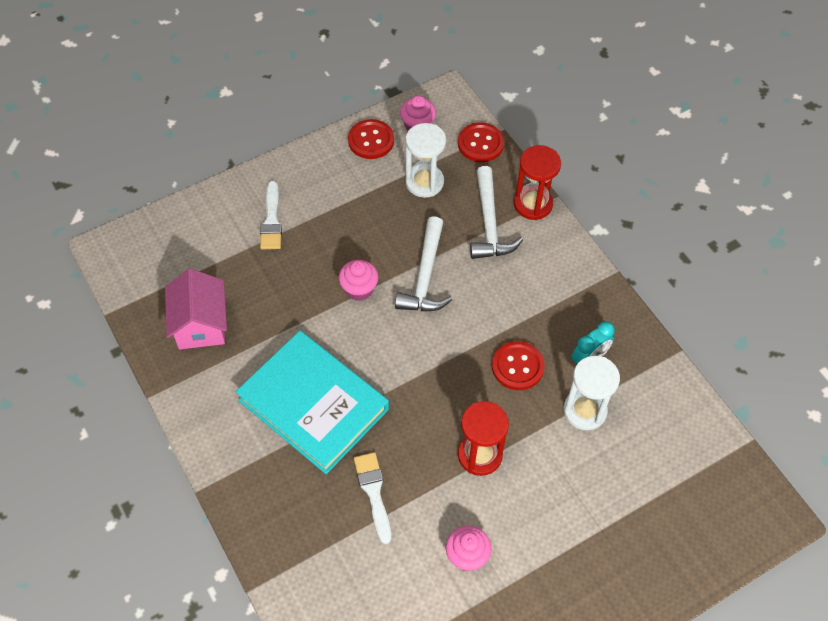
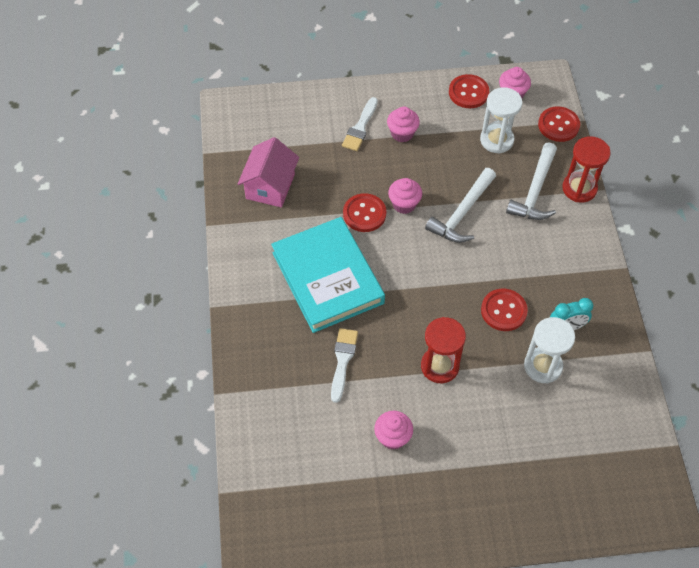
camera: 25 degrees right, 0 degrees up
none -> red button [343,193,386,232]
none -> pink cupcake [387,107,420,143]

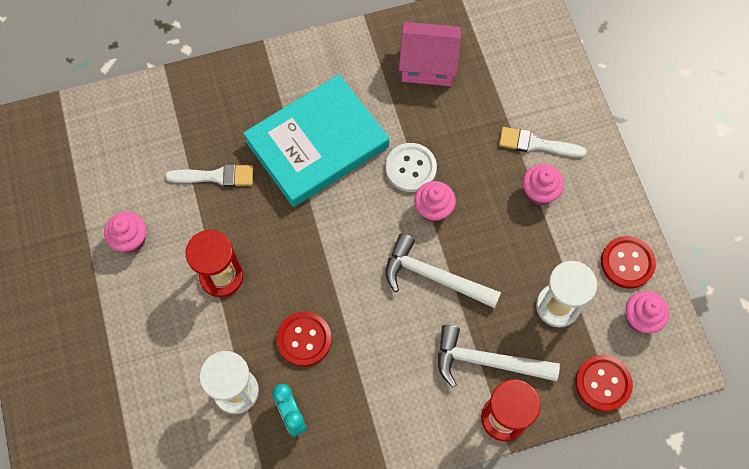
camera: 80 degrees right, 10 degrees up
red button [343,193,386,232] -> white button [386,143,437,192]

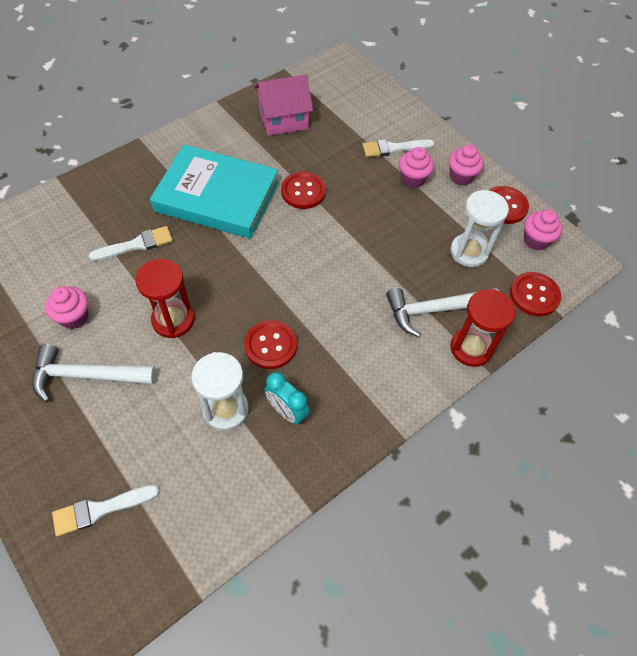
camera: 25 degrees left, 10 degrees down
turquoise book [243,74,389,207] -> turquoise book turned 75 degrees clockwise [150,145,279,239]
white button [386,143,437,192] -> red button [281,171,326,209]
white hammer [386,233,501,308] -> white hammer moved to [32,344,156,402]
pink cupcake [414,181,456,222] -> pink cupcake moved to [449,145,484,185]
none -> white brush [52,485,159,537]

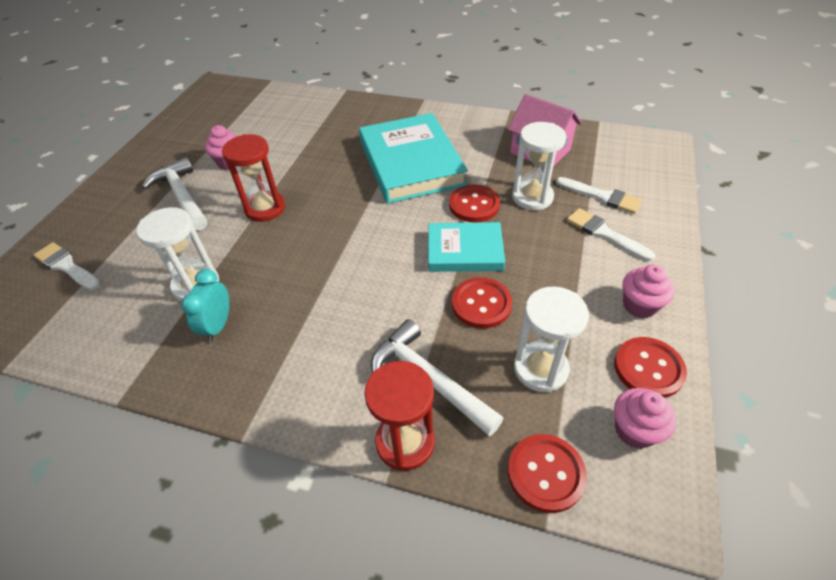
camera: 60 degrees right, 10 degrees down
white brush [89,226,173,261] -> white brush moved to [556,177,642,214]
red button [244,320,297,369] -> red button moved to [452,277,512,329]
pink cupcake [399,147,434,188] -> none
none -> turquoise book [428,222,505,272]
none -> white hourglass [512,122,566,210]

